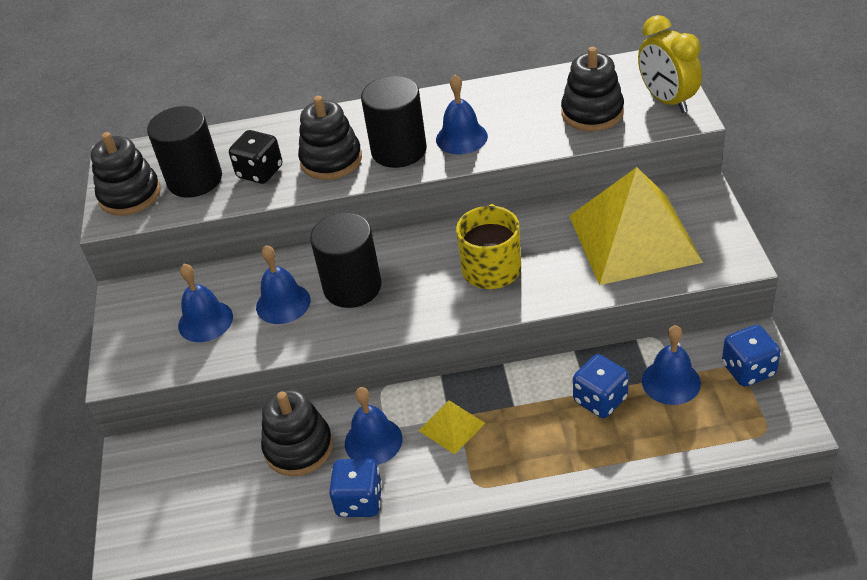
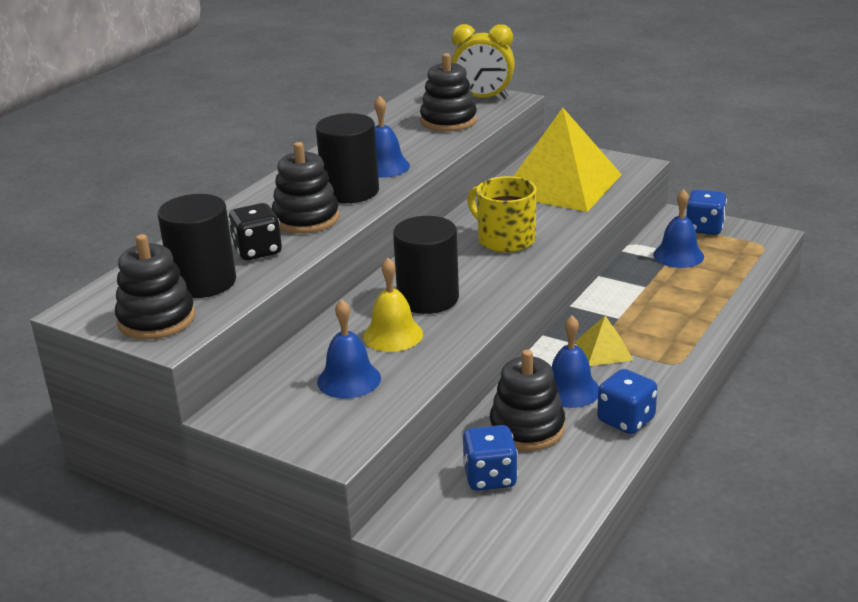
camera: 55 degrees left, 15 degrees down
blue bell [256,245,310,324] -> yellow bell [363,258,423,352]
blue dice [573,354,629,418] -> blue dice moved to [463,425,518,491]

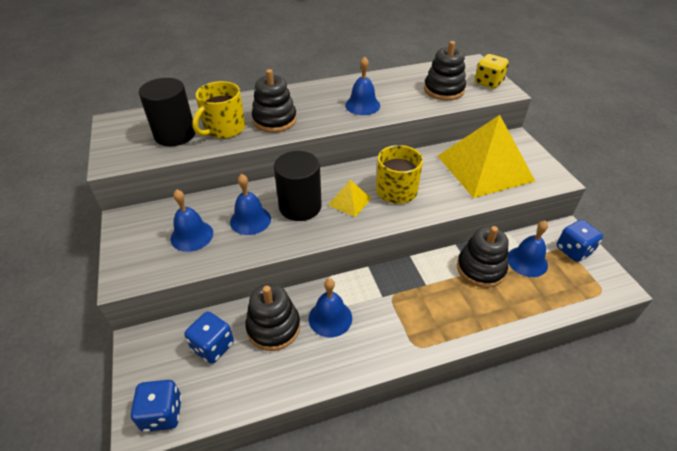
camera: 40 degrees right, 15 degrees up
black stacking toy [115,234,195,340] -> black stacking toy moved to [457,226,509,288]
black dice [228,203,282,260] -> yellow mug [192,81,245,139]
black cylinder [316,113,379,203] -> none
yellow bell [363,258,423,352] -> blue bell [230,174,271,235]
yellow clock [451,24,515,99] -> yellow dice [475,54,509,89]
yellow pyramid [575,316,634,366] -> yellow pyramid moved to [328,180,371,217]
blue dice [597,369,657,434] -> blue dice moved to [131,380,182,432]

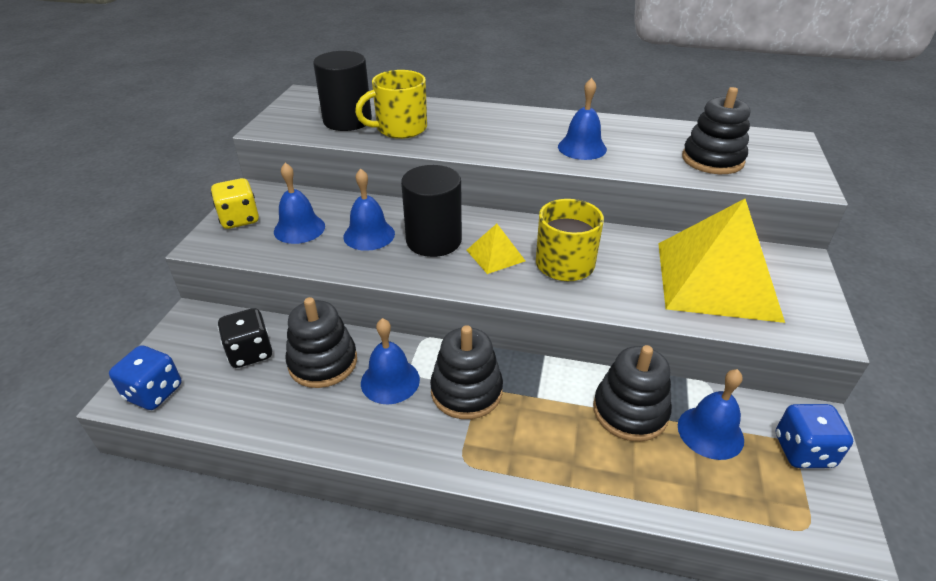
camera: 30 degrees right, 5 degrees down
blue dice [185,312,234,364] -> black dice [218,308,272,368]
black stacking toy [252,69,297,132] -> black stacking toy moved to [430,325,503,419]
yellow dice [475,54,509,89] -> yellow dice moved to [211,178,259,229]

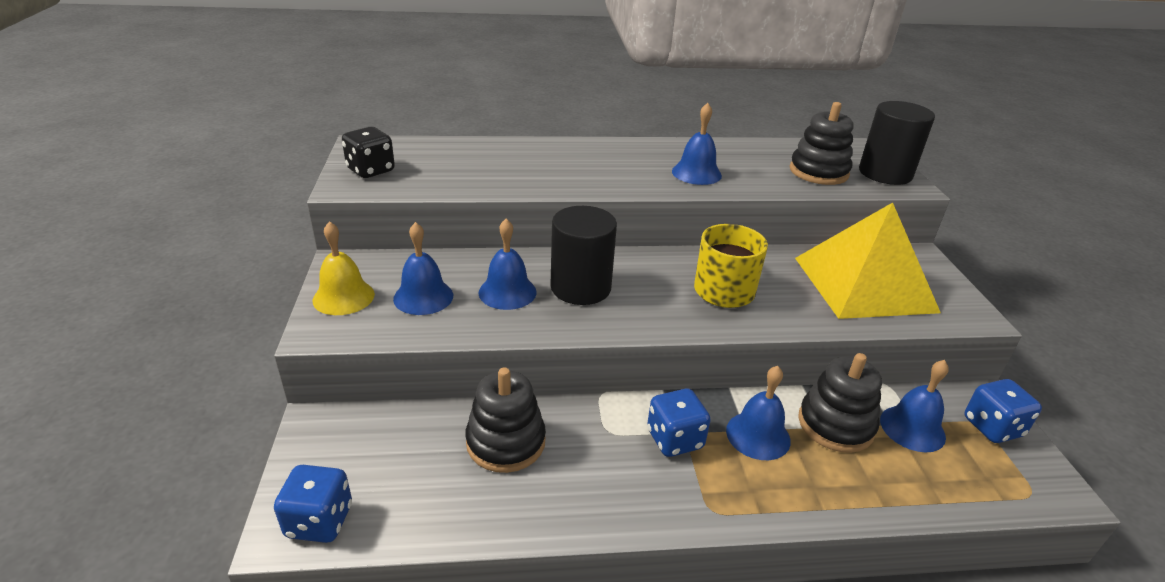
camera: 20 degrees left, 5 degrees down
yellow dice [211,178,259,229] -> yellow bell [313,221,375,315]
black dice [218,308,272,368] -> black dice moved to [342,127,395,178]
black cylinder [313,51,372,131] -> black cylinder moved to [859,101,935,185]
yellow mug [355,70,427,139] -> none
blue bell [361,318,420,404] -> blue bell moved to [726,366,791,460]
black stacking toy [430,325,503,419] -> blue dice [647,389,711,457]
yellow pyramid [466,224,525,274] -> none

